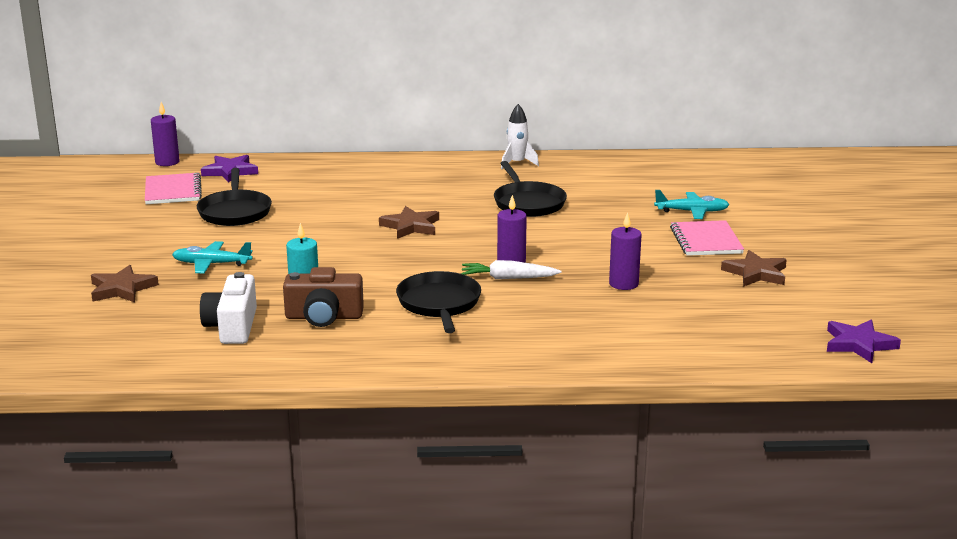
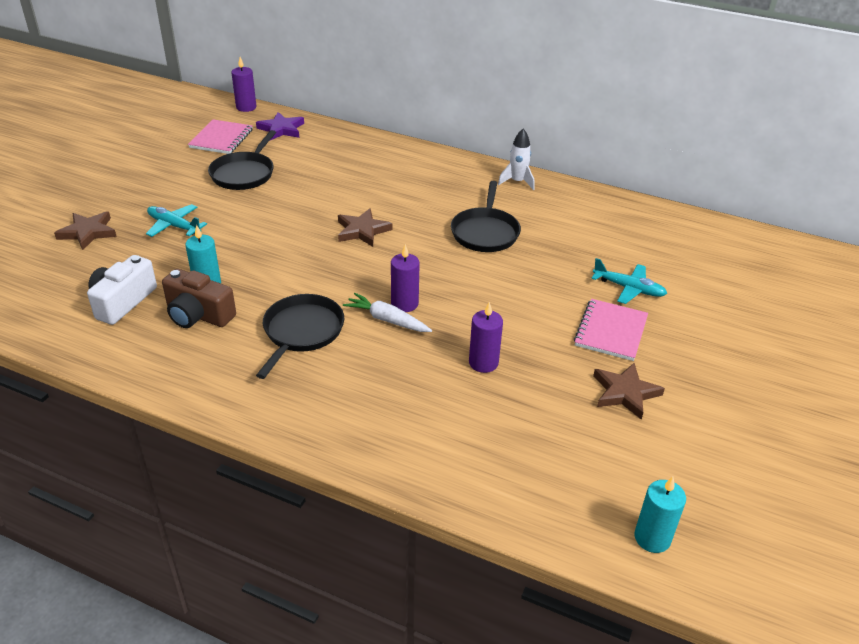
camera: 25 degrees right, 15 degrees up
purple star [827,320,901,363] -> turquoise candle [634,476,686,553]

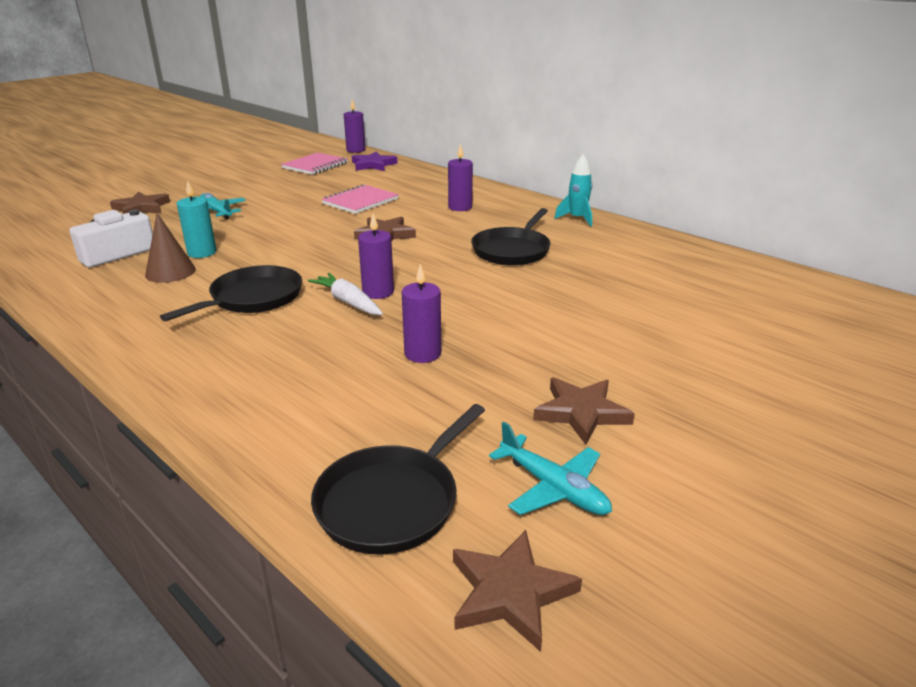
camera: 20 degrees right, 10 degrees down
brown camera [162,269,236,328] -> brown cone [145,213,196,283]
black pan [208,130,276,190] -> black pan moved to [311,404,485,555]
white rocket [498,129,535,190] -> turquoise rocket [554,154,592,227]
pink notebook [574,299,648,361] -> pink notebook moved to [321,184,399,214]
turquoise plane [591,258,667,304] -> turquoise plane moved to [489,422,612,515]
turquoise candle [634,476,686,553] -> brown star [453,530,582,652]
none -> purple candle [448,144,473,211]

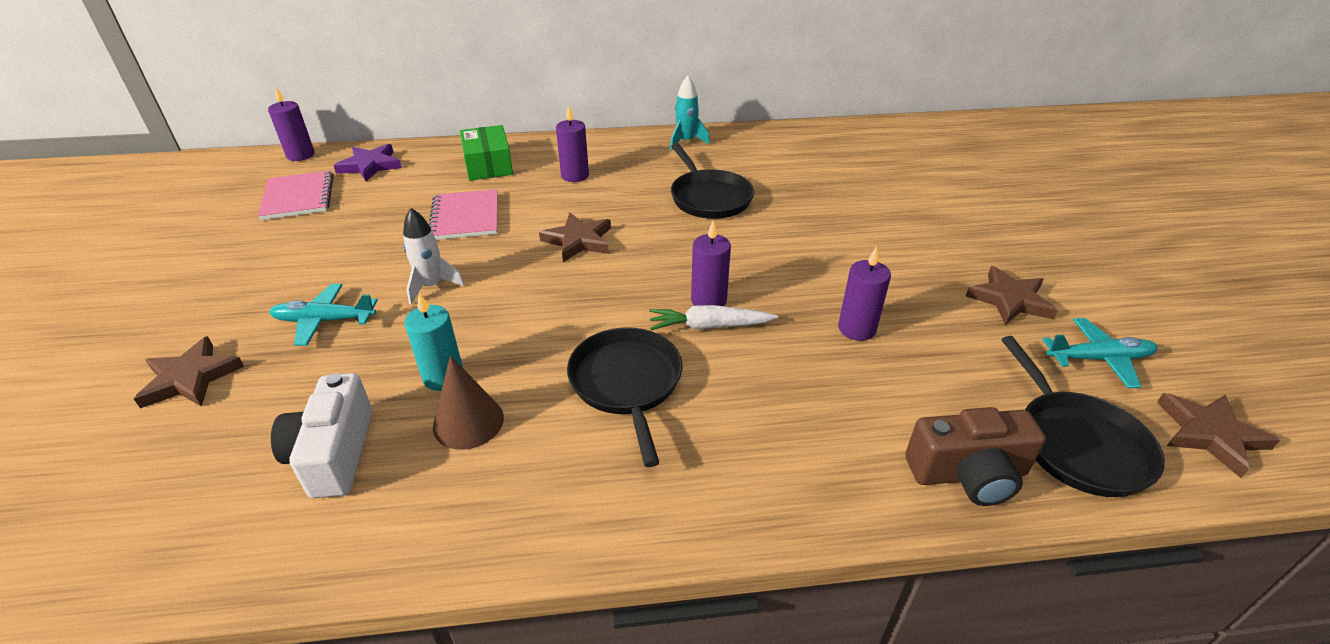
camera: 50 degrees left, 10 degrees up
none -> white rocket [403,208,465,305]
none -> green box [460,125,513,181]
none -> brown camera [905,407,1046,506]

